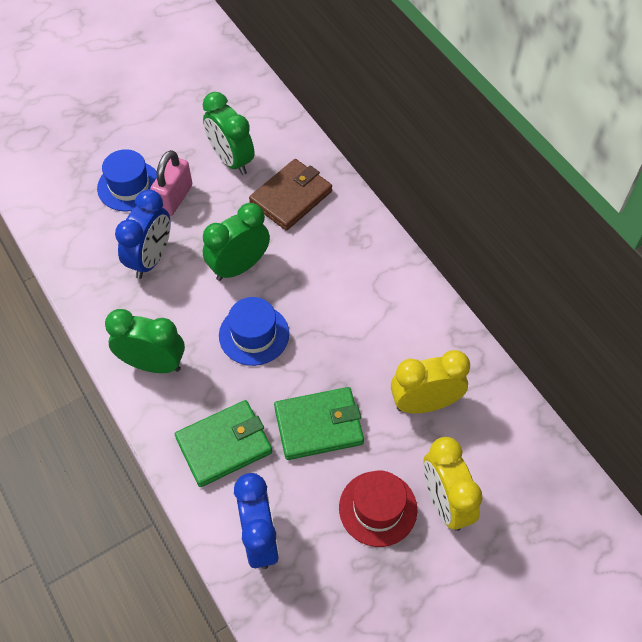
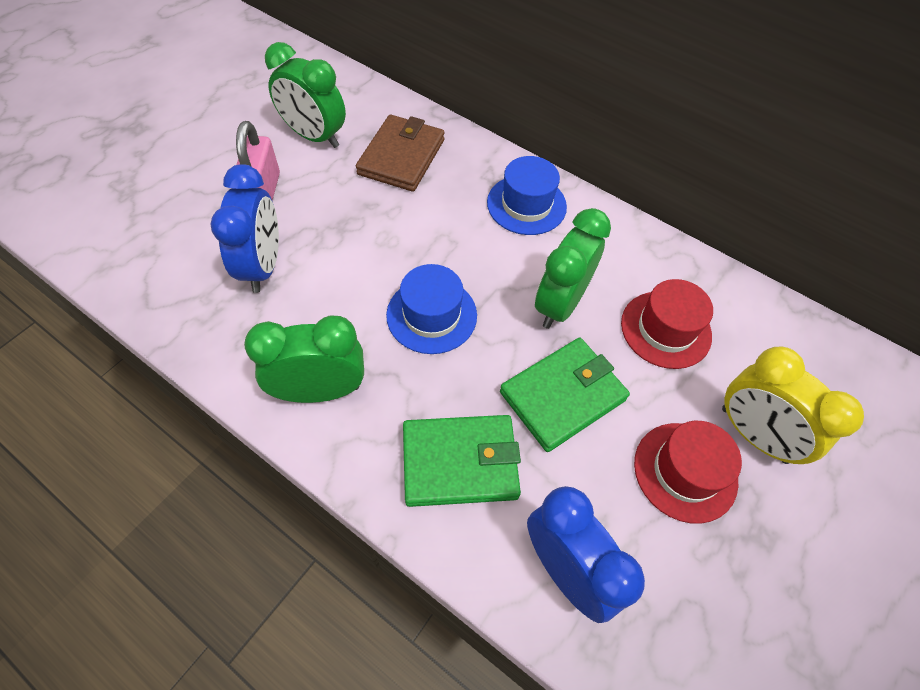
camera: 25 degrees left, 0 degrees up
blue hat [97,149,157,212] -> blue hat moved to [487,156,567,235]
green wallet [175,400,272,487] -> green wallet turned 45 degrees clockwise [403,415,521,507]
green clock [203,203,270,281] -> green clock moved to [535,208,611,329]
yellow clock [391,350,470,413] -> red hat [621,279,713,369]

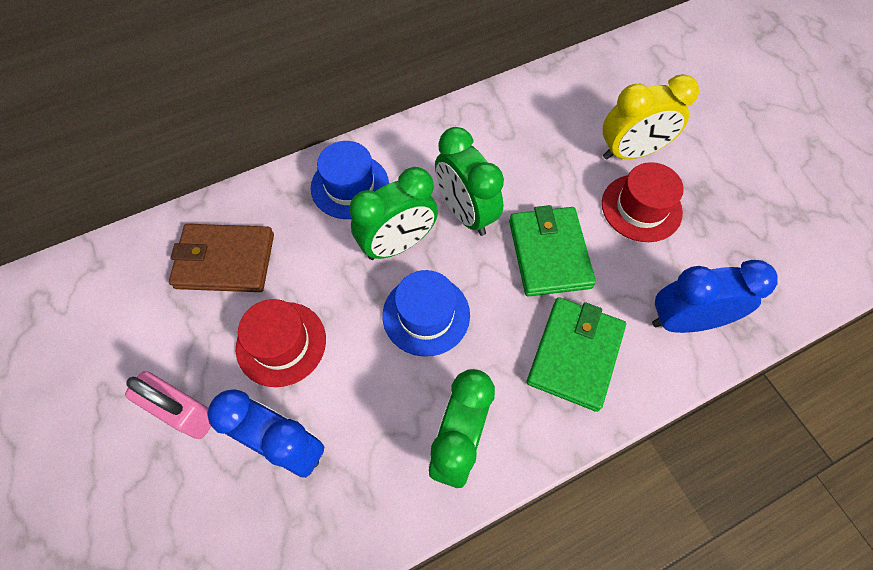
camera: 60 degrees left, 5 degrees up
green clock [265,42,346,148] -> green clock moved to [350,167,438,260]
brown wallet [356,115,445,192] -> brown wallet turned 45 degrees counterclockwise [169,224,274,292]
red hat [621,279,713,369] -> red hat moved to [236,299,326,387]

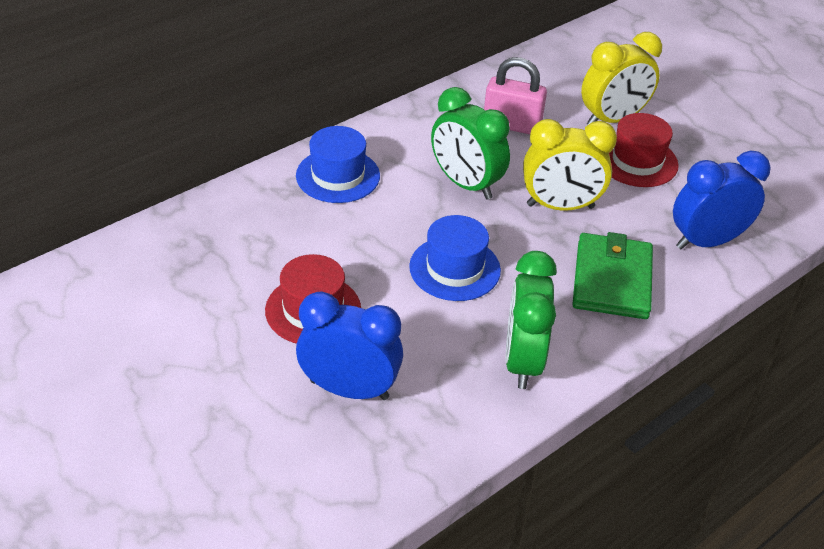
camera: 15 degrees left, 20 degrees down
pink padlock [125,371,212,439] -> pink padlock moved to [484,57,547,134]
brown wallet [169,224,274,292] -> none
green clock [350,167,438,260] -> none
green wallet [509,205,596,297] -> yellow clock [523,119,617,211]

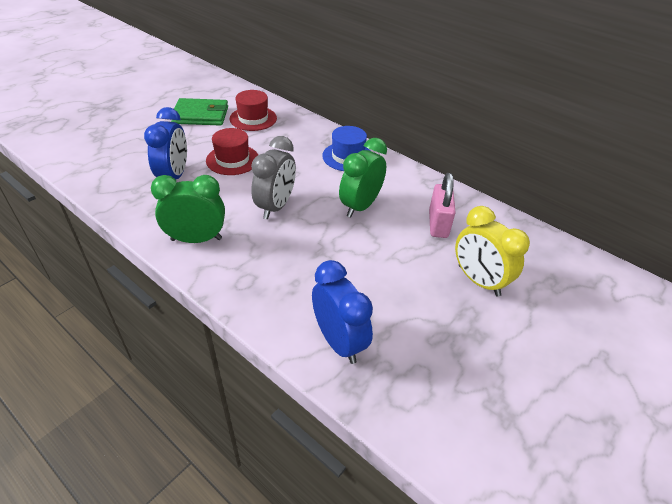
camera: 80 degrees right, 0 degrees up
blue hat [409,215,501,301] -> grey clock [251,136,296,219]
yellow clock [523,119,617,211] -> none
green wallet [572,232,653,319] -> green wallet moved to [171,98,228,126]
red hat [609,113,679,187] -> red hat moved to [230,90,277,131]

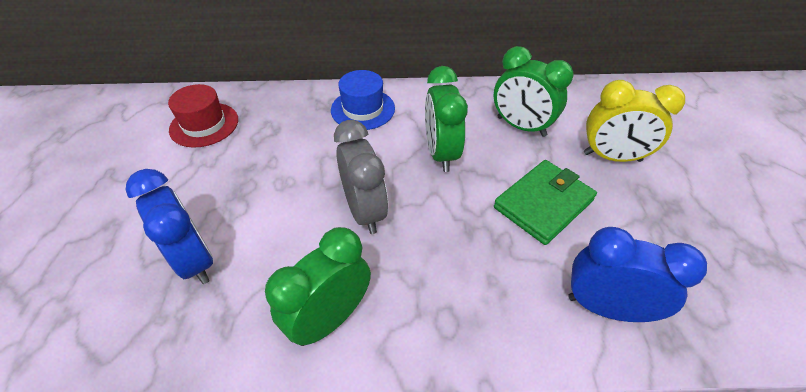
camera: 40 degrees left, 5 degrees up
green wallet [171,98,228,126] -> green wallet moved to [494,160,597,245]
red hat [206,128,258,175] -> none
pink padlock [429,173,456,238] -> green clock [494,46,574,137]

